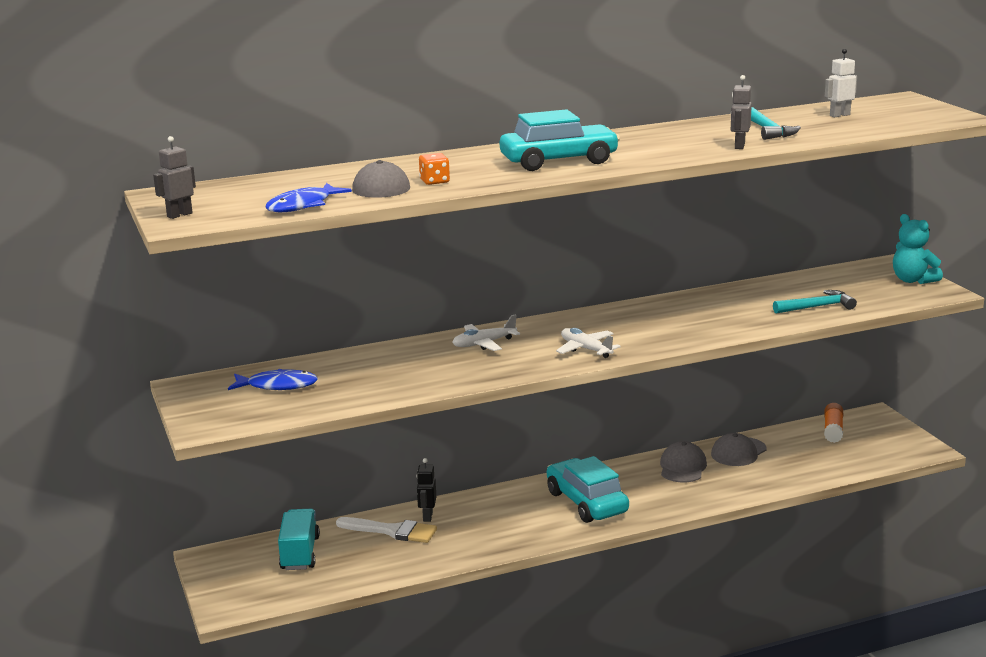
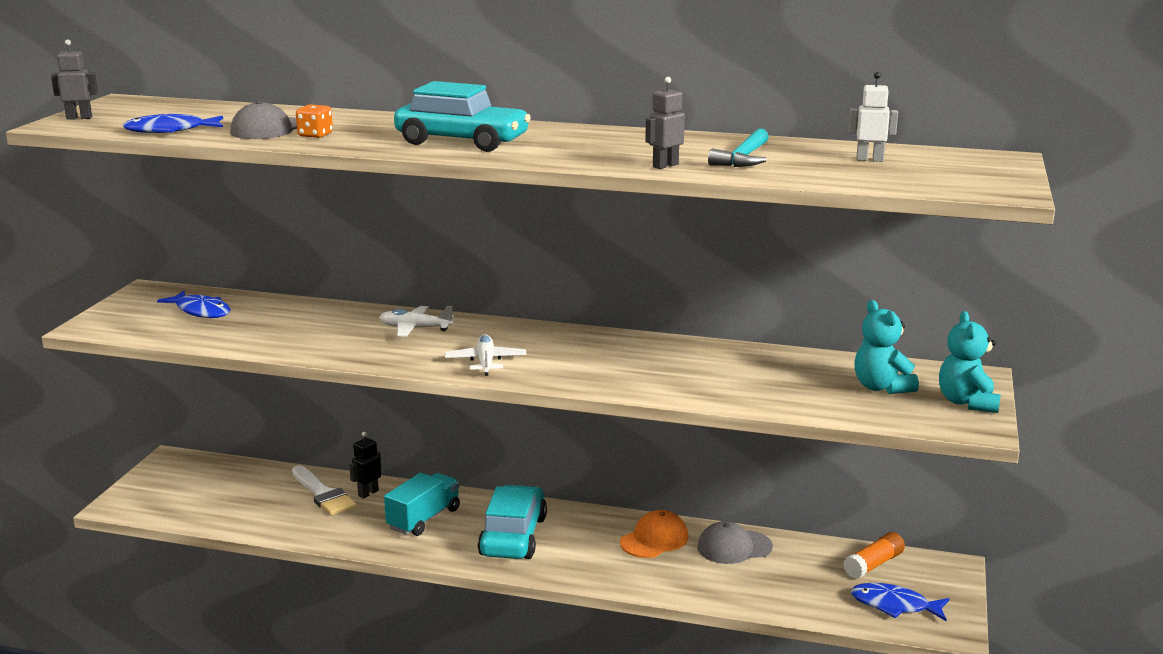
camera: 35 degrees right, 0 degrees up
turquoise truck [278,509,320,570] -> turquoise truck moved to [384,473,460,536]
grey cap [660,441,707,482] -> orange cap [620,510,689,558]
turquoise hammer [773,290,857,314] -> none
none -> blue fish [851,583,949,621]
none -> turquoise teddy bear [854,300,919,394]

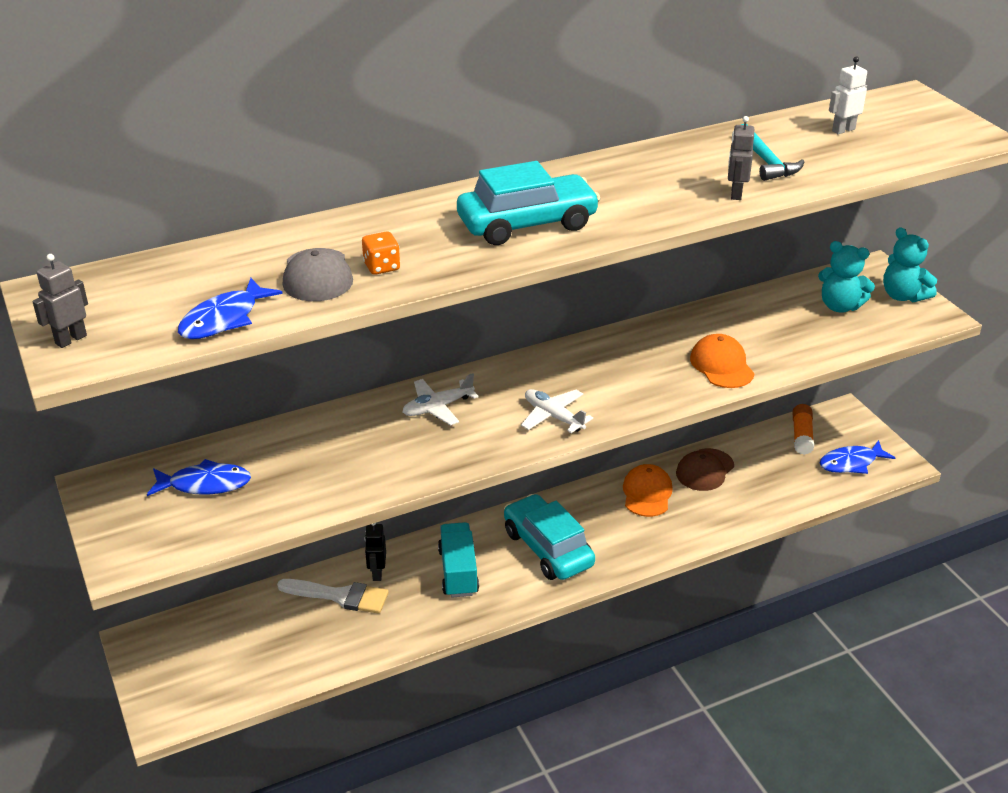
camera: 40 degrees left, 15 degrees up
grey cap [697,521,773,564] -> brown cap [676,448,734,491]
none -> orange cap [690,334,755,388]

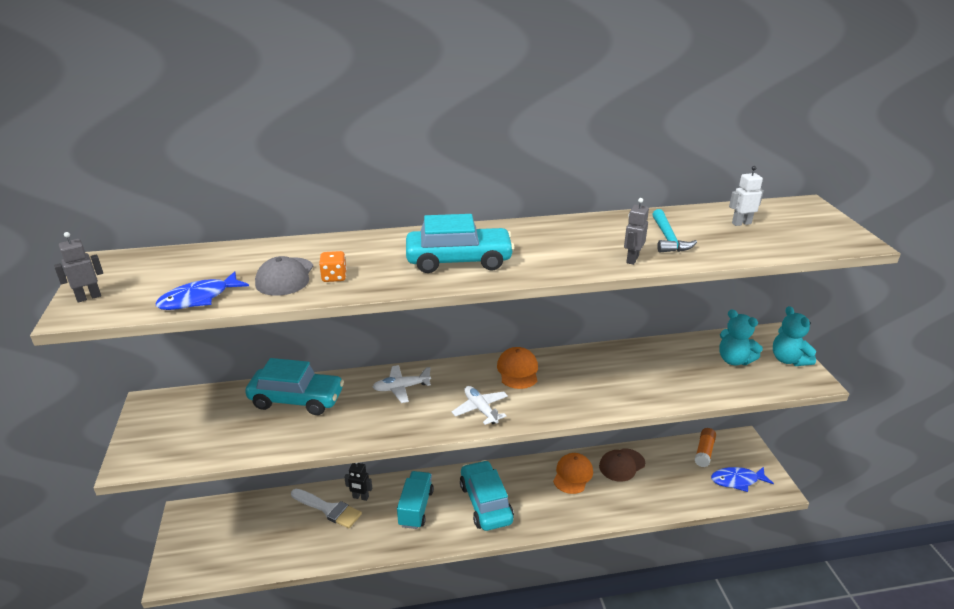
camera: 15 degrees right, 5 degrees down
blue fish [147,459,251,496] -> none
black robot [364,523,386,581] -> black robot turned 90 degrees counterclockwise [344,463,372,501]
orange cap [690,334,755,388] -> orange cap moved to [497,347,538,389]
none -> turquoise car [245,358,344,415]

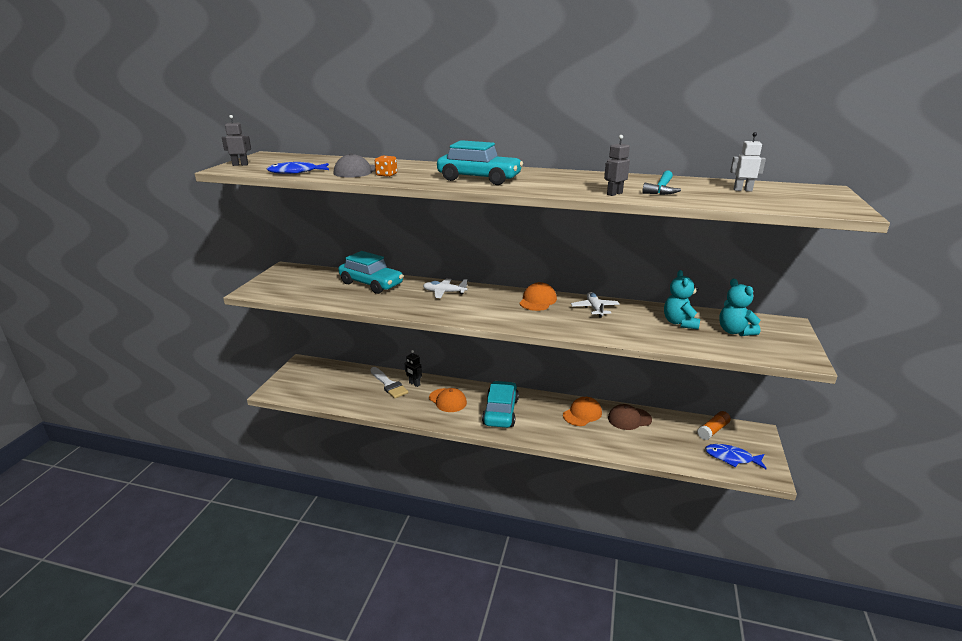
camera: 25 degrees right, 5 degrees down
turquoise truck [397,471,434,529] -> orange cap [429,388,467,412]
white plane [452,386,508,425] -> white plane moved to [571,292,620,318]
turquoise teddy bear [773,306,816,366] -> turquoise teddy bear moved to [664,270,700,329]

